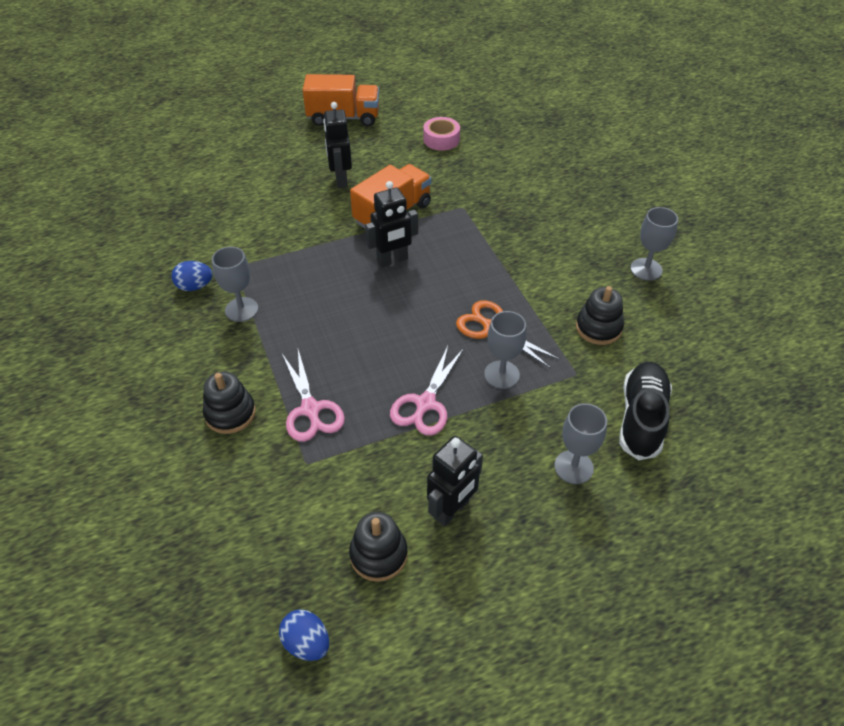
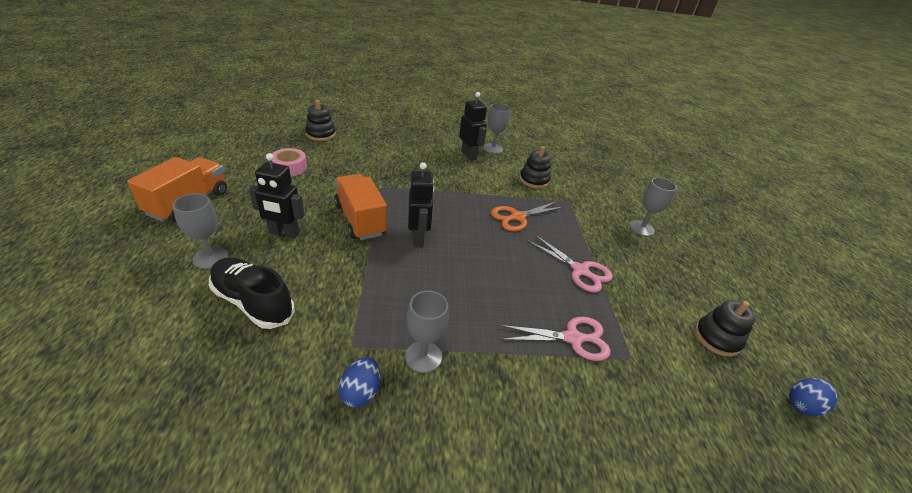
camera: 75 degrees left, 10 degrees down
black stacking toy [203,371,256,434] -> black stacking toy moved to [305,100,336,141]
black robot [427,436,483,527] -> black robot moved to [459,92,487,161]
grey goblet [484,311,526,389] -> grey goblet moved to [173,193,228,269]
black shoe [619,362,672,460] -> black shoe moved to [209,257,295,329]

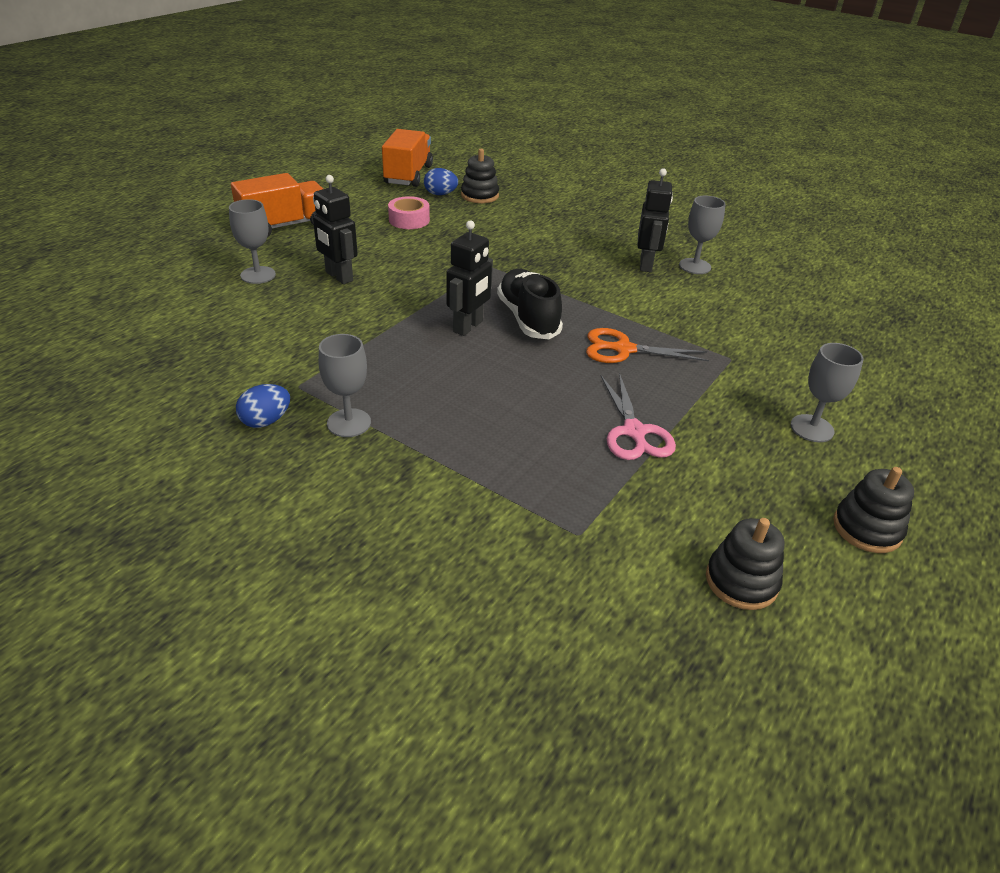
camera: 40 degrees right, 0 degrees up
black shoe [209,257,295,329] -> black shoe moved to [497,269,563,340]
orange truck [334,174,387,240] -> orange truck moved to [382,129,433,187]
pink scissors [499,317,611,361] -> none
black stacking toy [520,146,551,188] -> black stacking toy moved to [833,467,914,553]
blue egg [789,378,837,417] -> blue egg moved to [424,168,458,195]

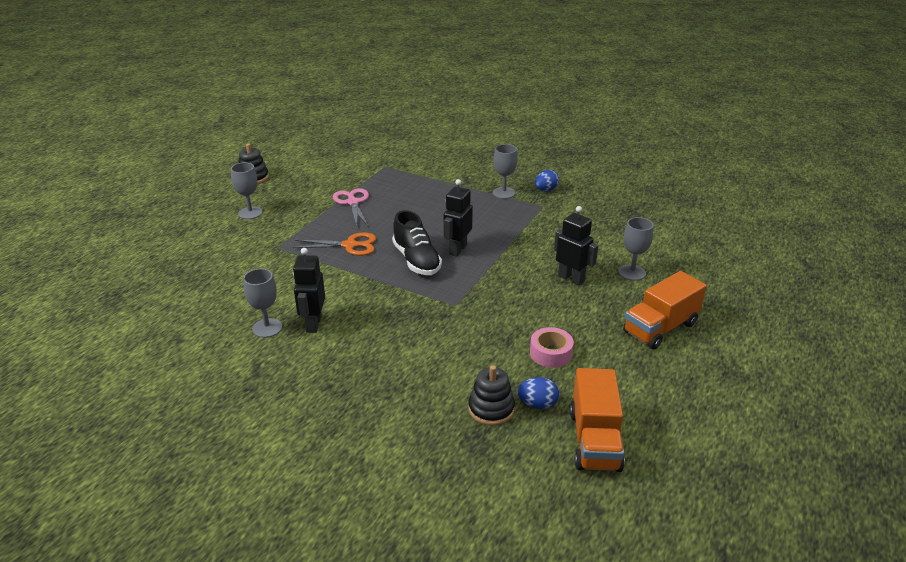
camera: 175 degrees right, 5 degrees down
black stacking toy [706,518,784,610] -> none

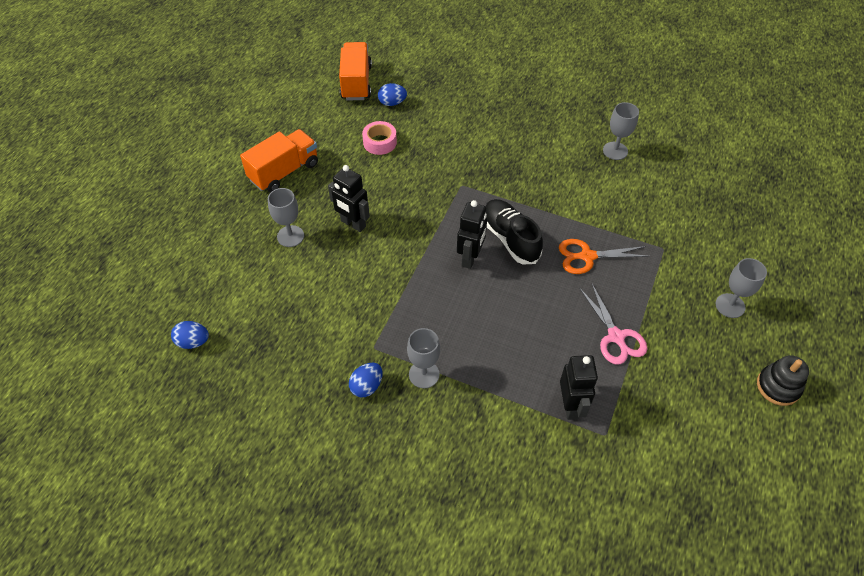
camera: 175 degrees right, 20 degrees up
black robot [293,248,325,333] -> black robot moved to [560,355,598,420]
black stacking toy [468,365,515,426] -> none
none -> blue egg [171,321,209,349]

